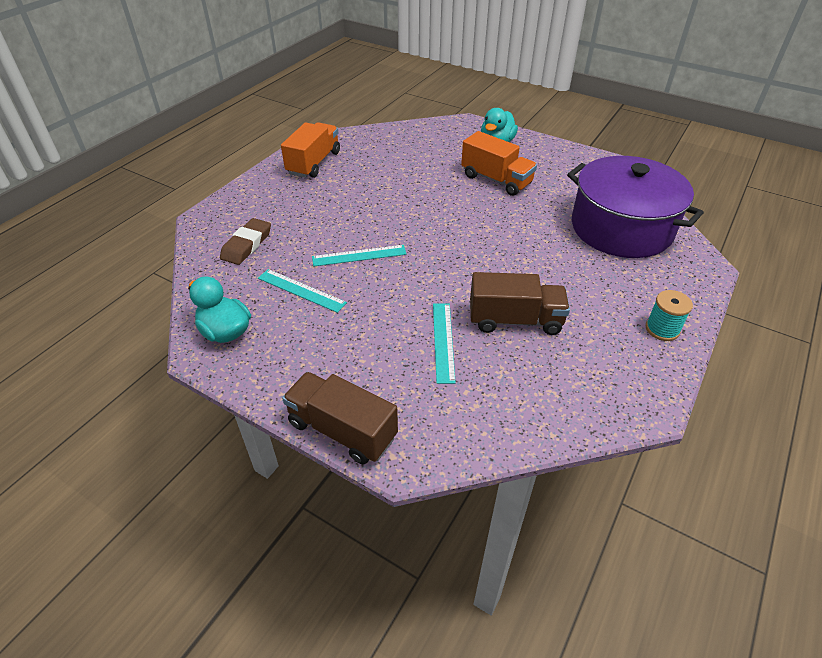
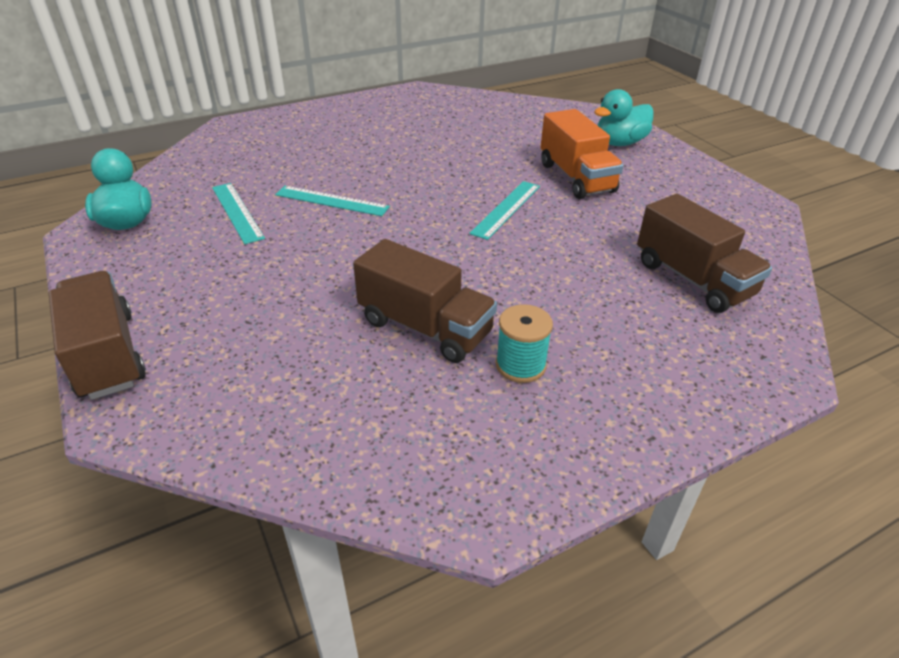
camera: 30 degrees right, 5 degrees down
brown eraser [220,218,271,265] -> none
orange truck [281,122,340,178] -> none
turquoise ruler [433,303,456,384] -> turquoise ruler moved to [469,181,540,240]
purple pot [567,156,704,258] -> brown truck [637,194,772,313]
turquoise spool [646,290,693,341] -> turquoise spool moved to [496,304,553,383]

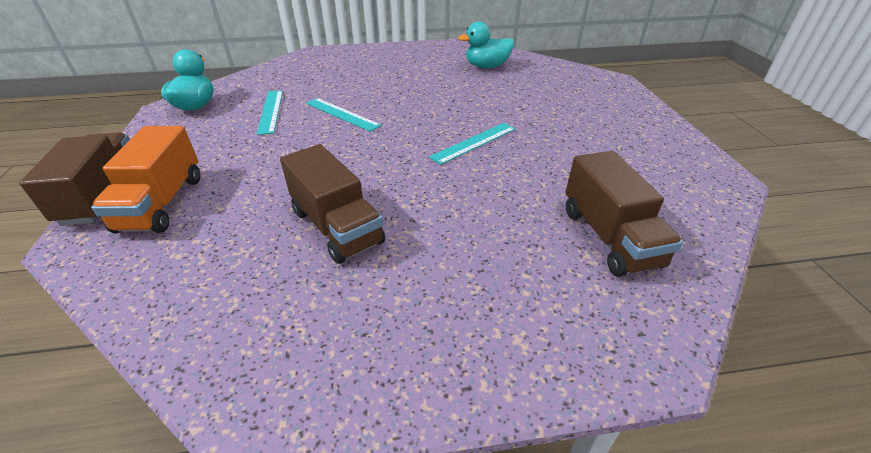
camera: 20 degrees right, 0 degrees up
turquoise spool [496,304,553,383] -> none
orange truck [541,109,624,199] -> orange truck moved to [91,126,200,233]
turquoise duck [594,89,654,146] -> turquoise duck moved to [458,21,514,68]

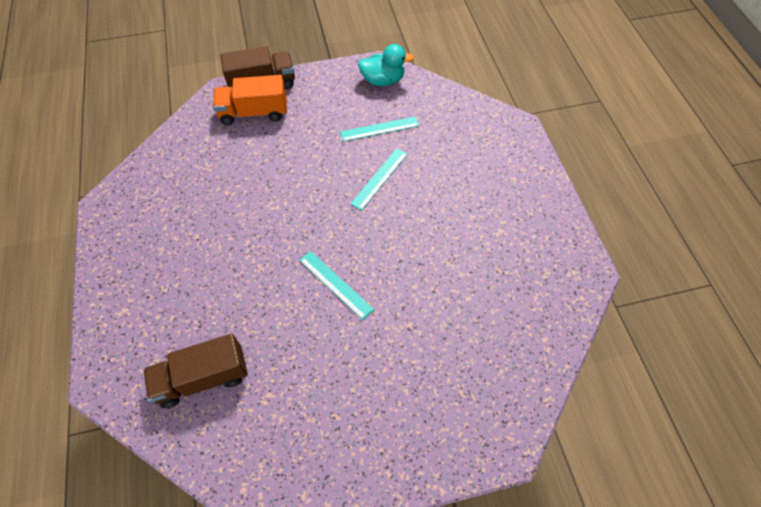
camera: 85 degrees right, 20 degrees up
brown truck [280,144,385,264] -> none
turquoise duck [458,21,514,68] -> none

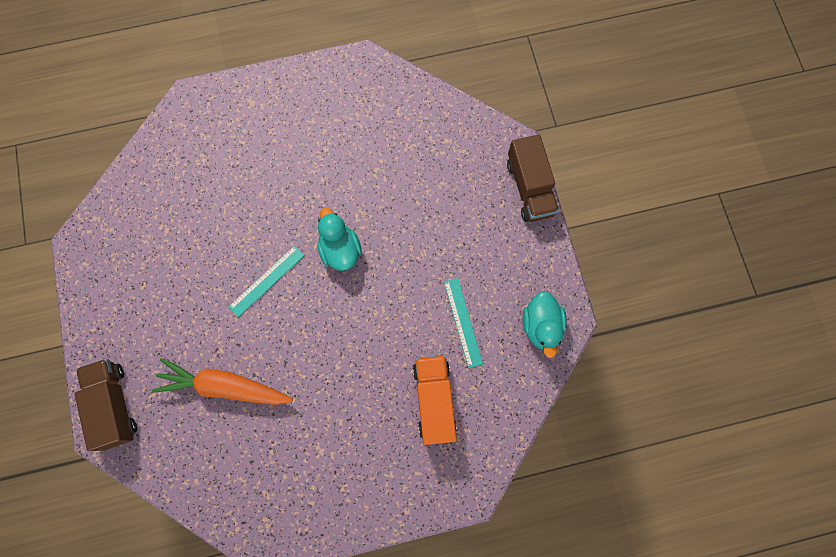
camera: 90 degrees right, 15 degrees up
brown truck [143,334,248,408] -> brown truck moved to [75,359,137,451]
orange truck [213,75,287,125] -> orange truck moved to [412,355,457,445]
turquoise ruler [350,148,408,210] -> none
none -> orange carrot [152,358,293,405]
none -> turquoise duck [317,207,362,271]

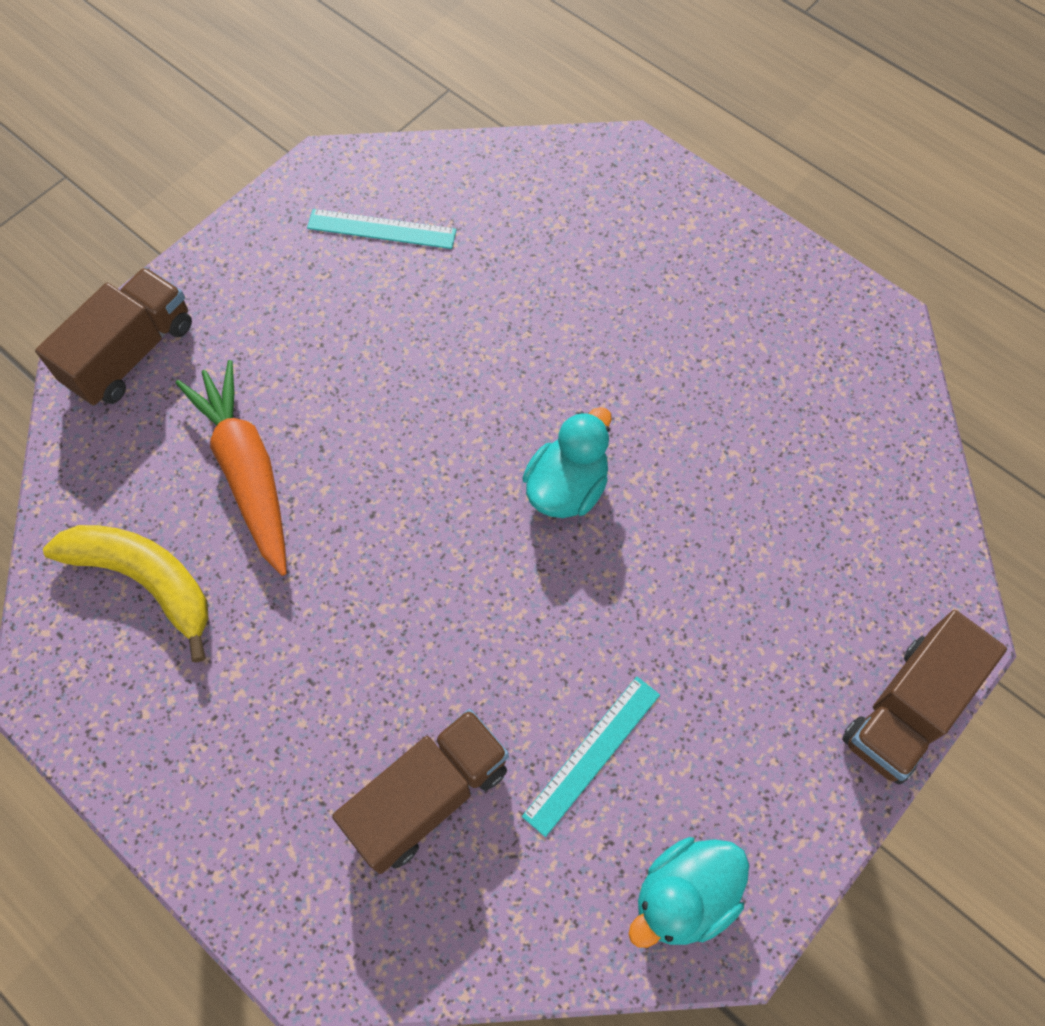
camera: 55 degrees right, 10 degrees down
turquoise ruler [229,245,304,317] -> turquoise ruler moved to [307,209,457,249]
orange truck [412,355,457,445] -> brown truck [332,709,509,874]
none -> yellow banana [43,525,209,662]

